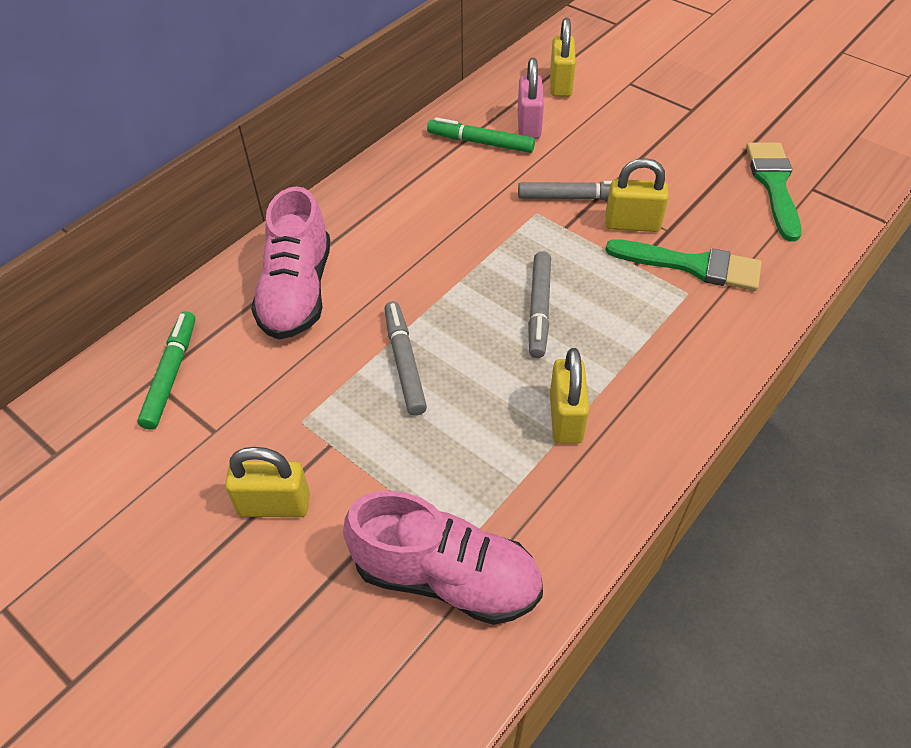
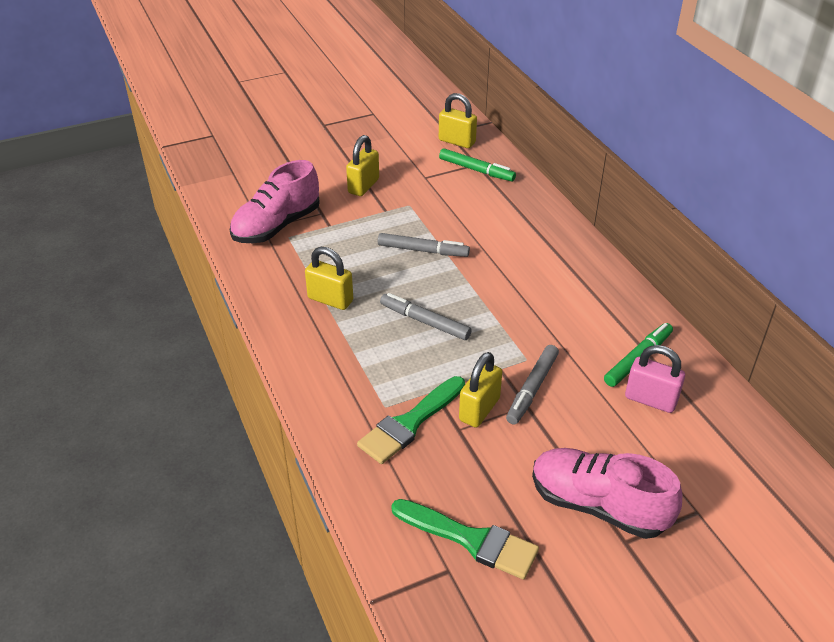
camera: 115 degrees right, 10 degrees down
pink shoe [251,186,330,339] -> pink shoe moved to [532,448,682,539]
yellow padlock [550,18,576,97] -> yellow padlock moved to [439,93,477,148]

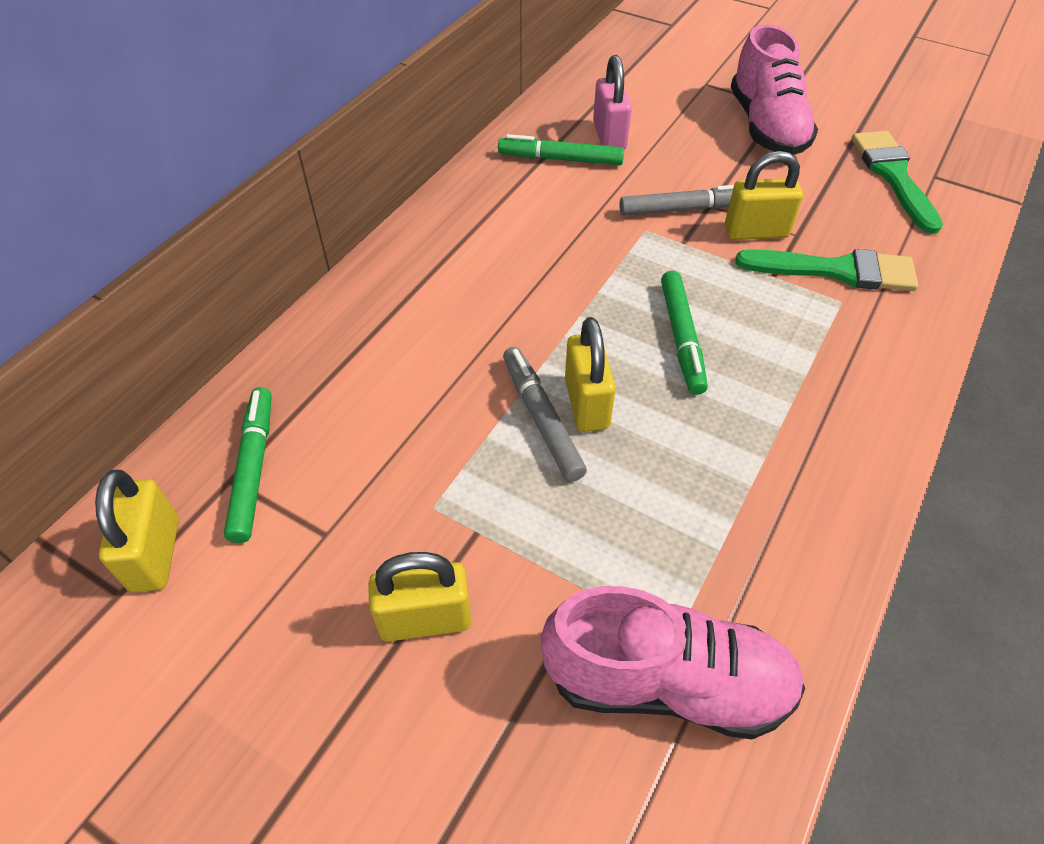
camera: 125 degrees left, 10 degrees up
yellow padlock [305,247,353,310] -> yellow padlock moved to [565,317,616,432]
grey marker [380,293,472,340] -> green marker [661,271,708,395]

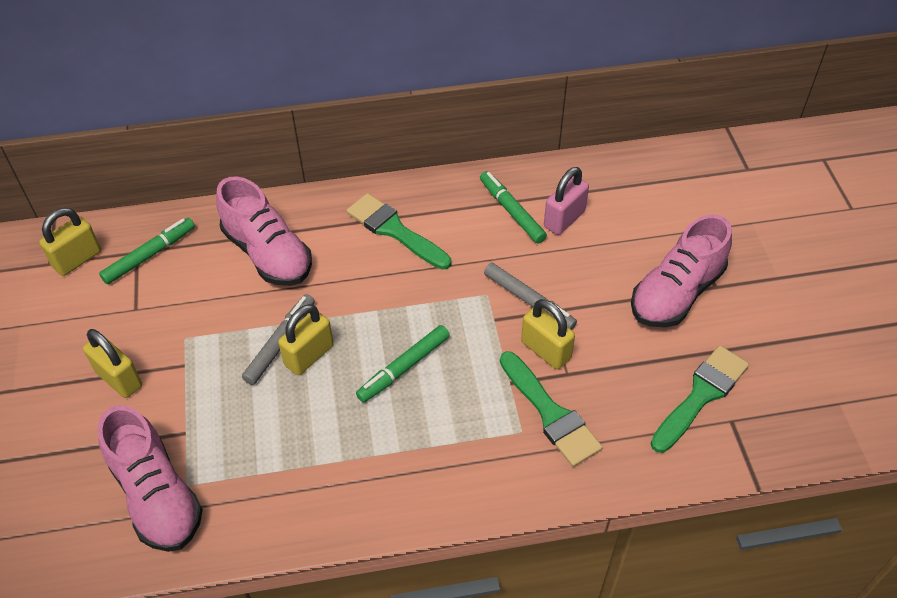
camera: 50 degrees right, 0 degrees up
none -> pink shoe [216,176,312,286]
none -> green brush [346,193,451,270]

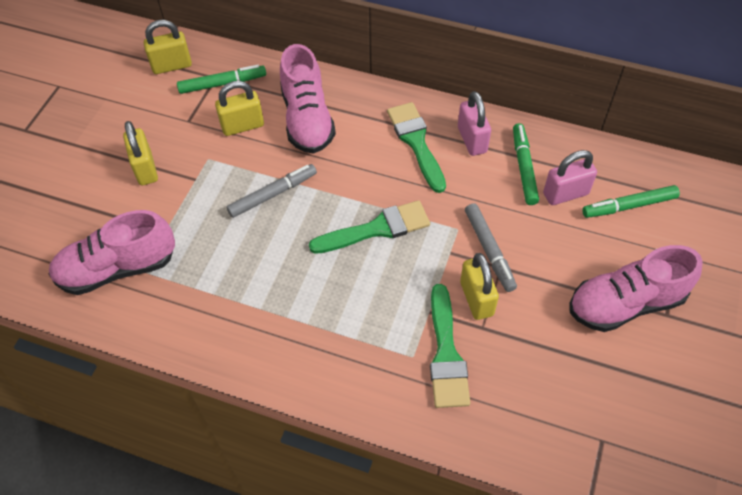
camera: 30 degrees right, 5 degrees up
pink shoe [98,405,203,552] -> pink shoe turned 75 degrees clockwise [49,210,175,295]
yellow padlock [278,304,334,375] -> yellow padlock moved to [215,81,264,136]
green marker [356,325,450,403] -> green marker moved to [582,185,680,218]
green brush [650,345,749,453] -> green brush moved to [309,200,430,254]
none -> pink padlock [458,91,491,156]

